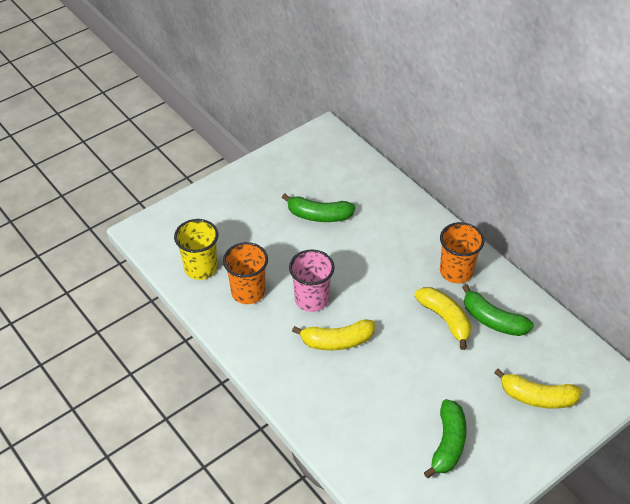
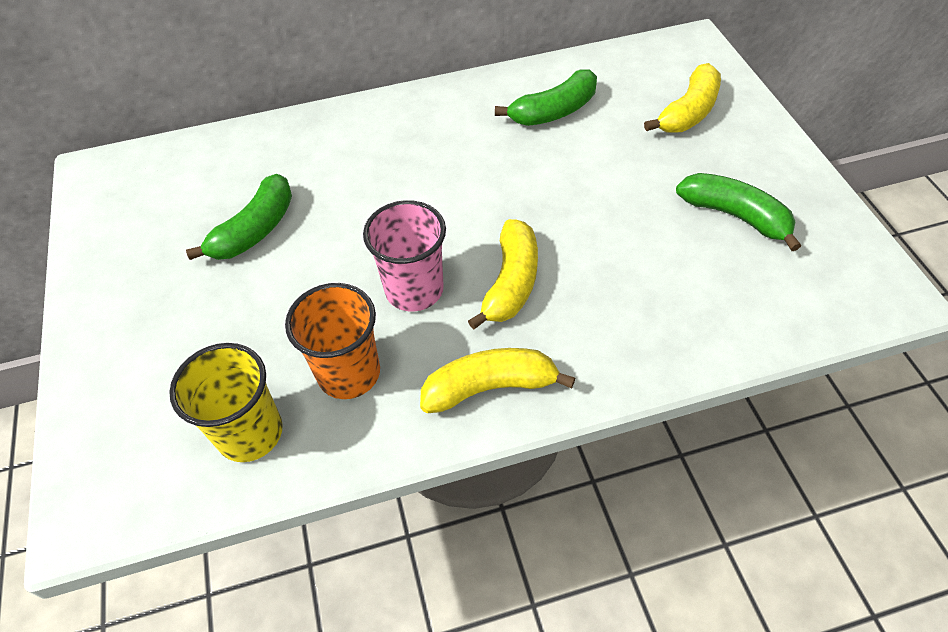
camera: 65 degrees left, 5 degrees up
yellow banana [414,287,471,350] -> yellow banana moved to [420,348,575,413]
orange cup [440,222,485,283] -> none

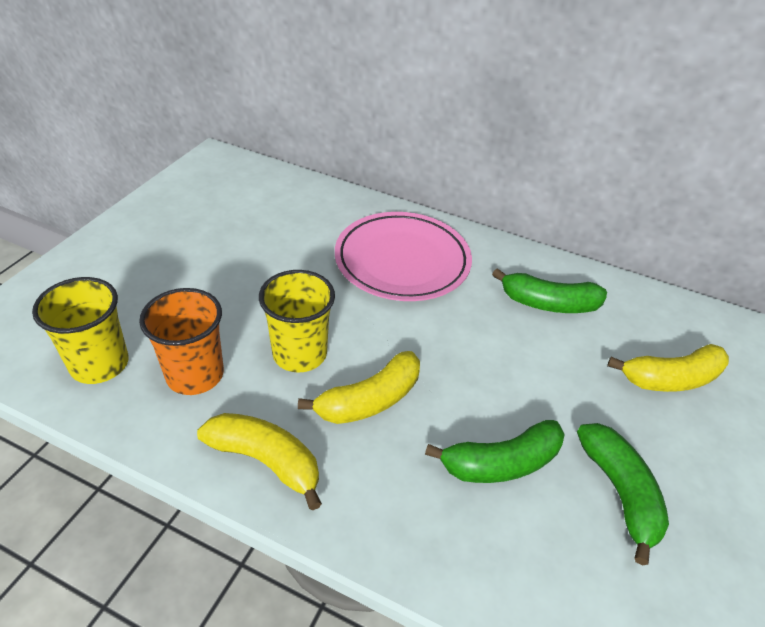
camera: 35 degrees right, 10 degrees down
green banana [186,174,292,260] -> green banana moved to [425,420,565,483]
pink cup [363,200,446,312] -> yellow cup [259,270,335,373]
none -> pink plate [335,212,472,301]

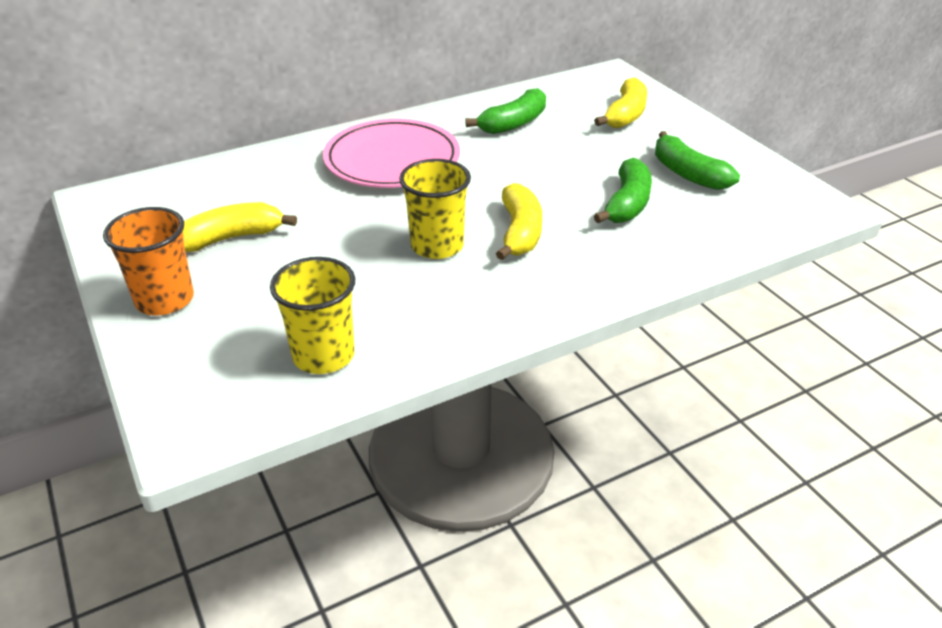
camera: 50 degrees left, 5 degrees down
orange cup [139,288,224,395] -> orange cup moved to [103,207,194,315]
yellow banana [197,413,322,510] -> yellow banana moved to [183,202,297,252]
green banana [577,423,669,565] -> green banana turned 150 degrees counterclockwise [655,131,740,190]

